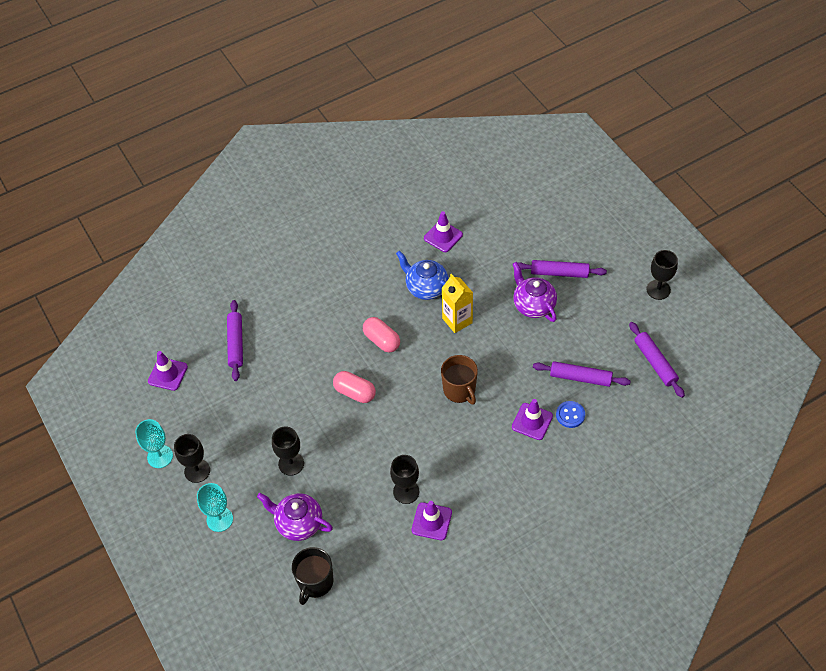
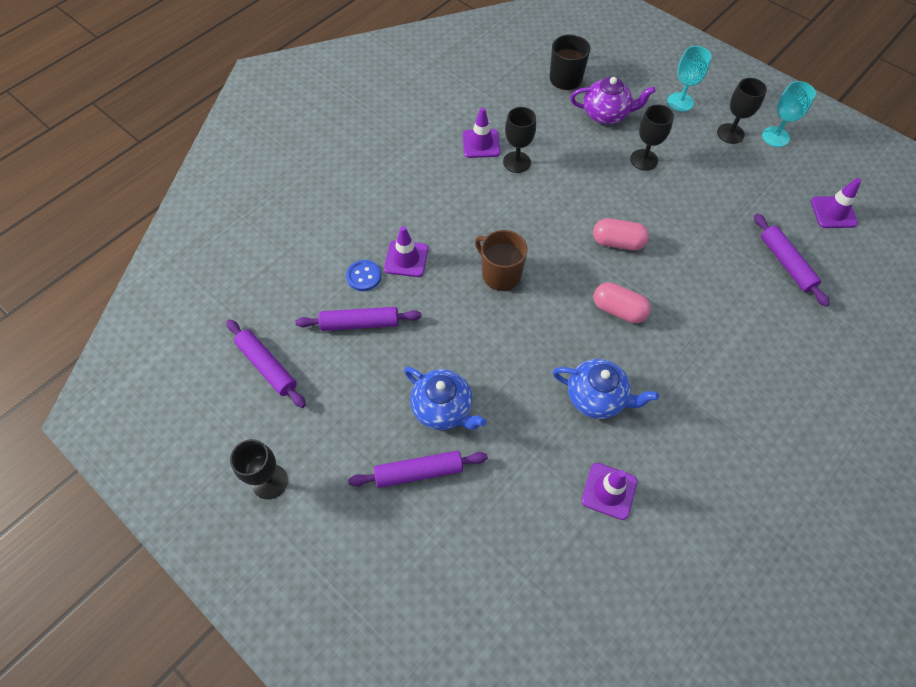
camera: 160 degrees right, 5 degrees up
yellow carton [442,274,473,333] -> none
purple teapot [513,262,557,322] -> blue teapot [404,367,486,430]

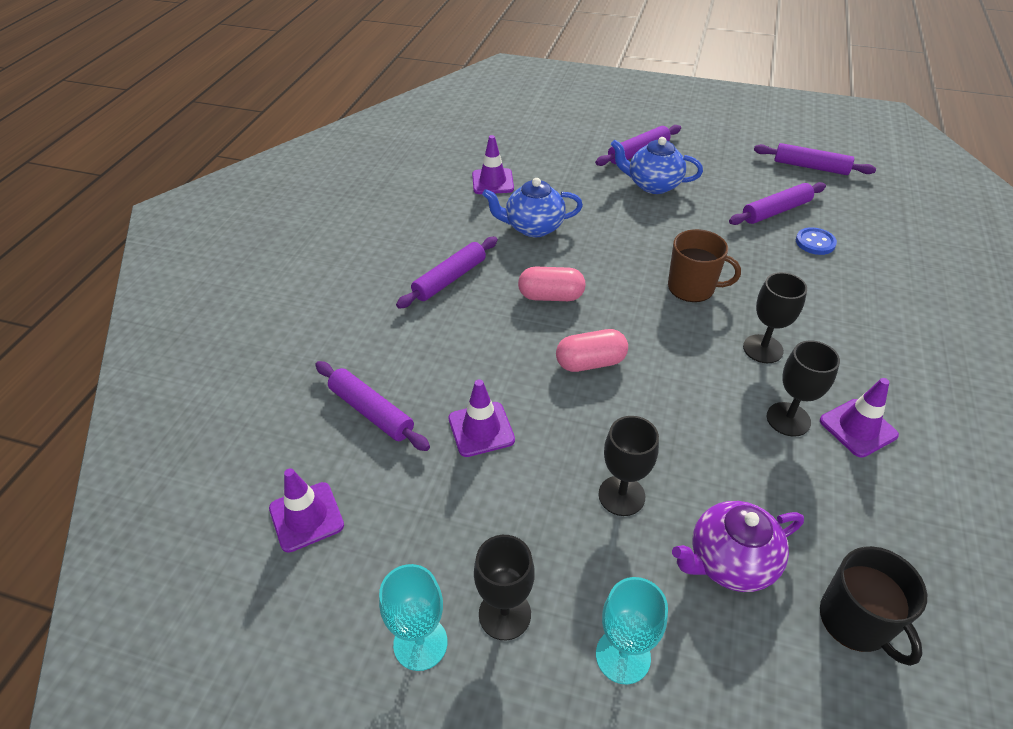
camera: 155 degrees right, 15 degrees down
black goblet [230,439,288,500] -> black goblet moved to [743,272,807,363]
purple traffic cone [384,226,428,277] -> purple traffic cone moved to [449,379,515,457]
none -> purple rolling pin [396,237,498,309]

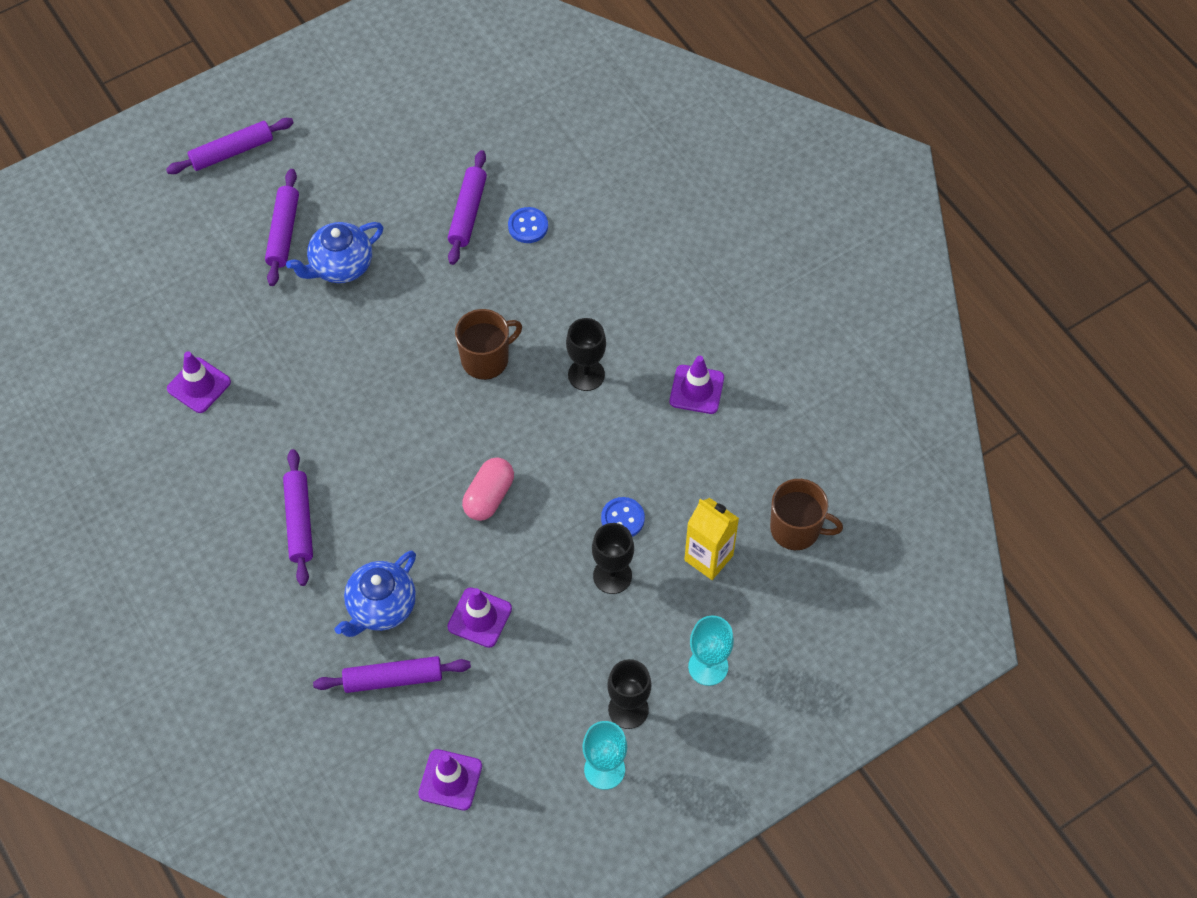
camera: 50 degrees left, 15 degrees up
blue teapot [482,178,583,237] -> blue teapot moved to [335,551,416,637]
pink capsule [518,267,586,301] -> none
purple teapot [672,501,804,592] -> yellow carton [684,498,739,580]
purple rolling pin [754,143,876,175] -> purple rolling pin moved to [166,118,294,174]
black goblet [767,340,840,437] -> none
black mug [820,546,927,666] -> brown mug [770,479,843,550]
none -> blue button [601,497,645,537]

